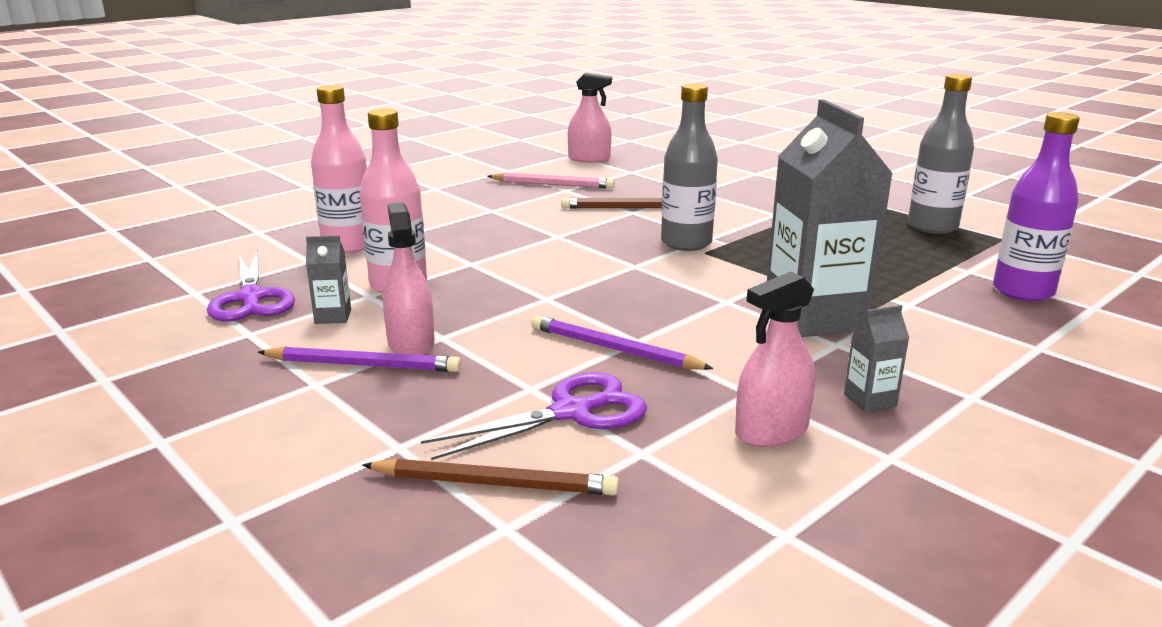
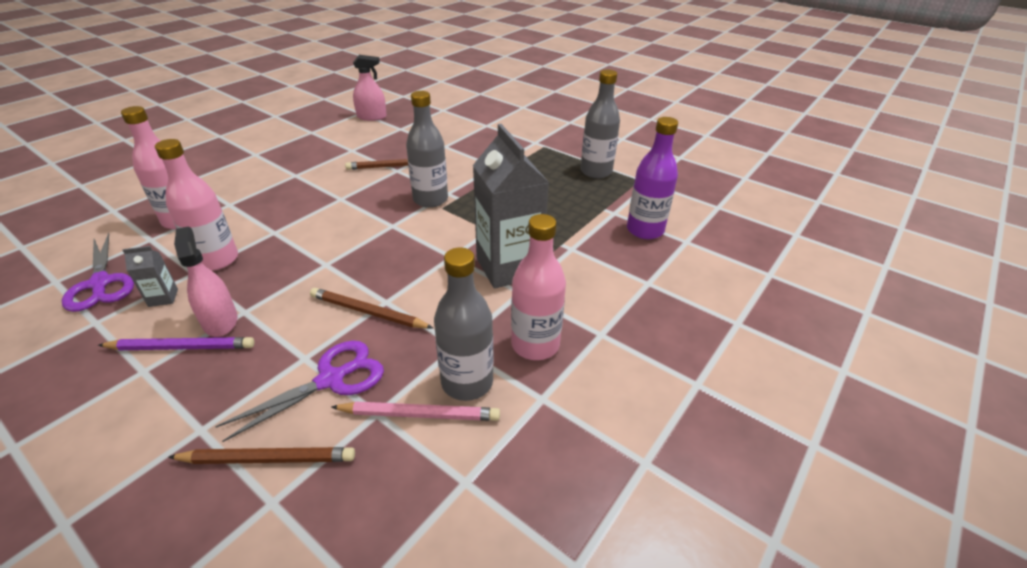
camera: 10 degrees left, 15 degrees up
pink pencil [488,172,615,189] -> pink pencil moved to [331,402,500,421]
purple pencil [531,315,714,370] -> brown pencil [310,288,433,329]
pink spray bottle [735,272,815,447] -> grey bottle [434,248,494,401]
grey carton [844,305,909,412] -> pink bottle [511,214,566,360]

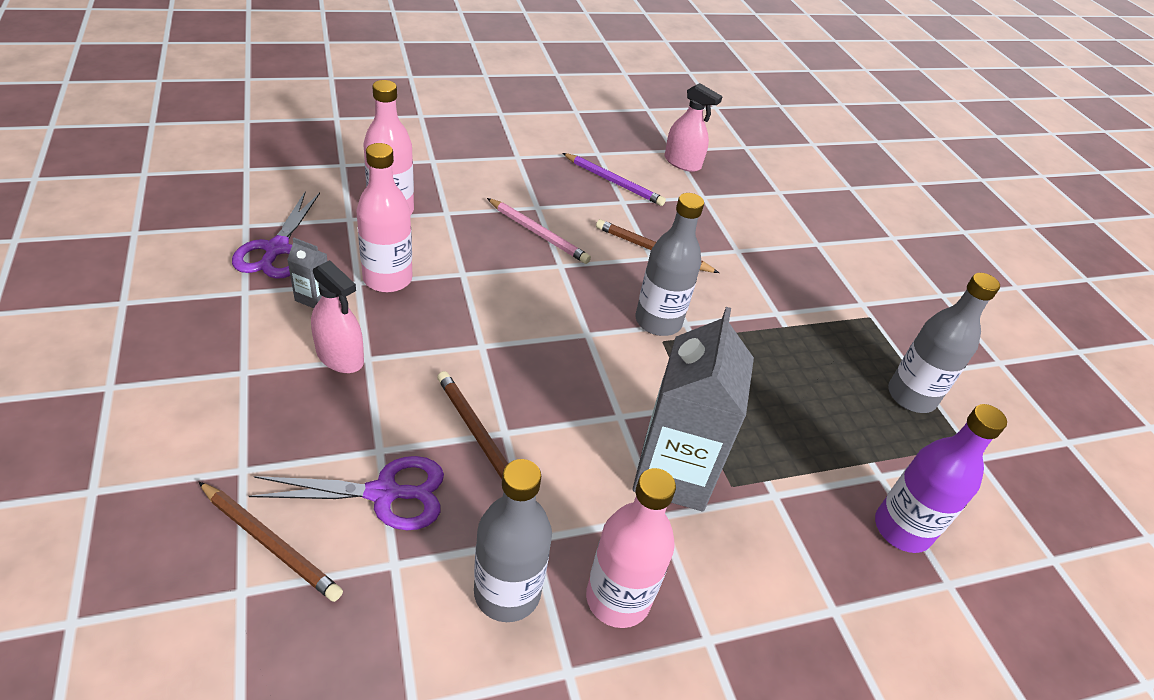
camera: 30 degrees right, 5 degrees up
purple pencil [98,337,254,350] -> purple pencil moved to [562,153,666,206]
pink spray bottle [174,226,237,337] -> pink spray bottle turned 120 degrees clockwise [311,260,364,373]
pink pencil [331,402,500,421] -> pink pencil moved to [487,198,591,264]

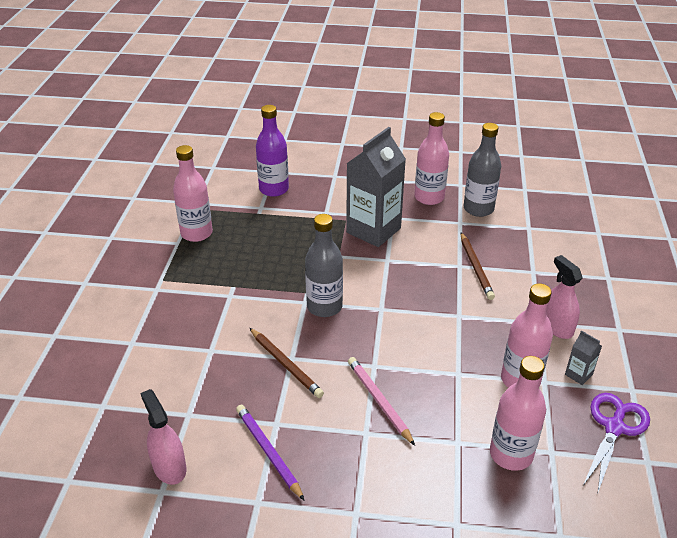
camera: 150 degrees left, 5 degrees down
brown pencil [199,482,343,602] -> none
purple scissors [249,456,444,530] -> none
grey bottle [888,273,1000,413] -> pink bottle [173,145,213,242]

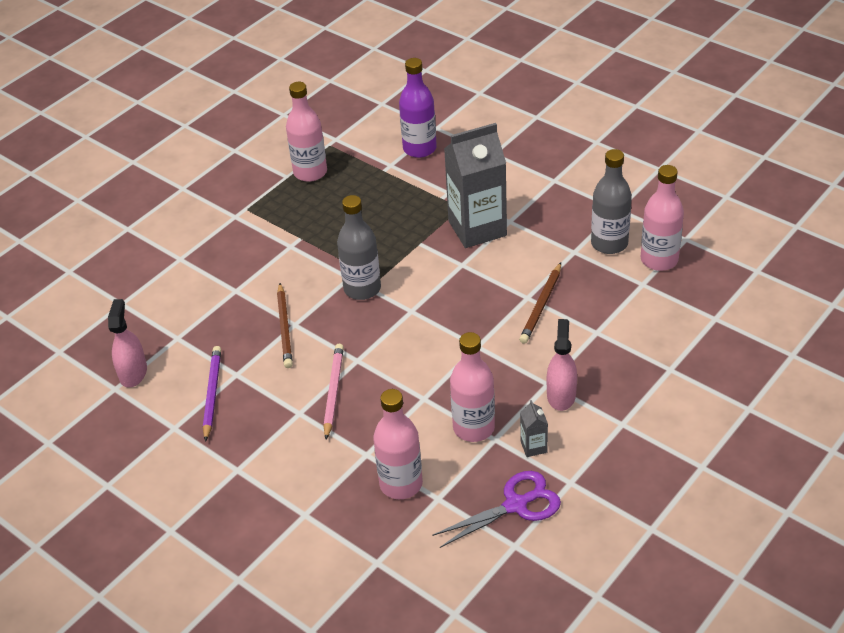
camera: 35 degrees right, 5 degrees up
pink bottle [414,112,449,205] -> pink bottle moved to [641,165,684,271]

